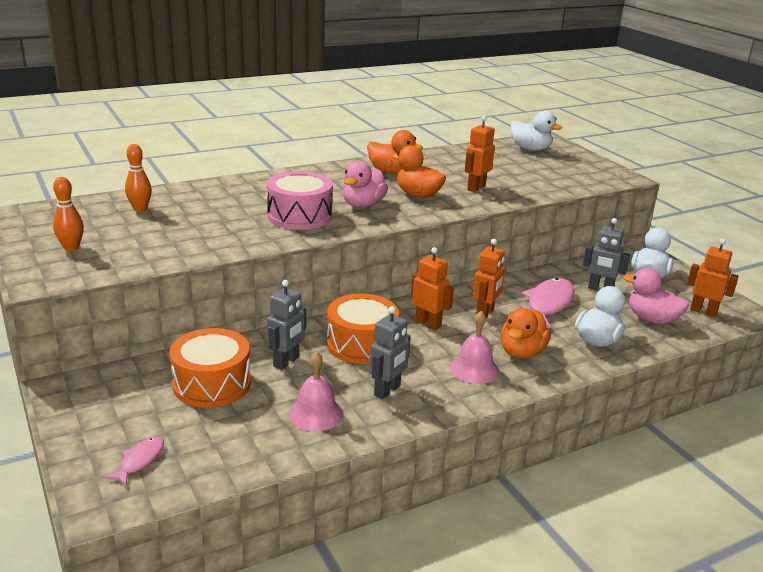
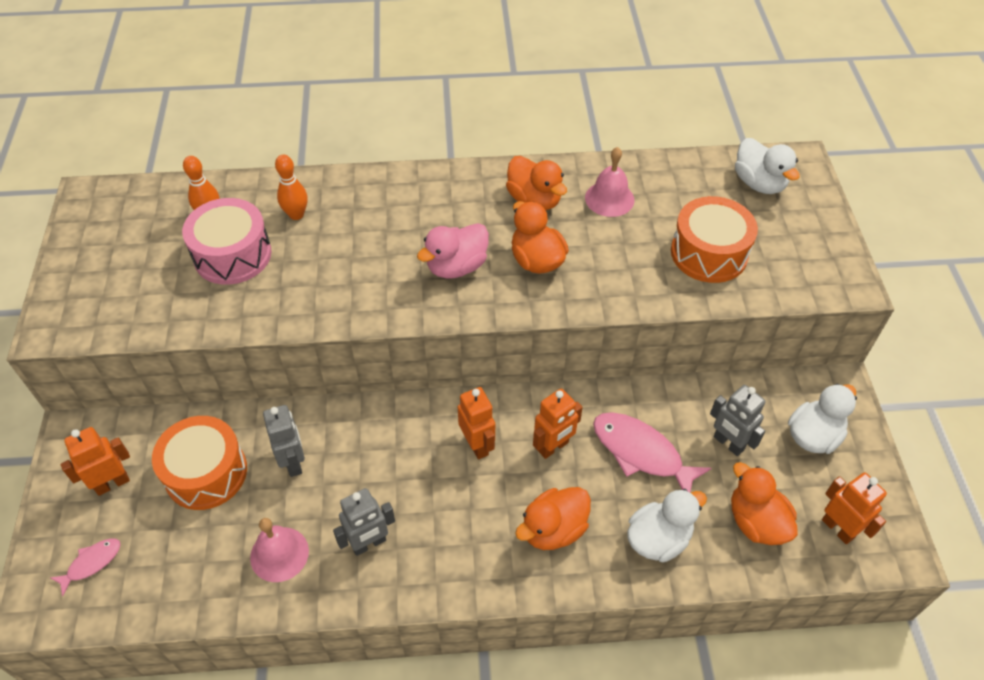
camera: 25 degrees right, 25 degrees up
orange bowling pin [53,177,84,251] -> orange bowling pin moved to [275,155,307,220]
pink drum [267,171,333,230] -> pink drum moved to [182,198,271,285]
grey robot [267,280,306,370] -> grey robot turned 75 degrees counterclockwise [263,405,305,477]
orange drum [327,293,399,364] -> orange drum moved to [671,196,758,283]
pink bell [450,311,499,384] -> pink bell moved to [585,147,635,217]
orange robot [465,116,495,192] -> orange robot moved to [61,427,130,496]
pink fish [522,278,575,328] -> pink fish turned 105 degrees counterclockwise [593,412,711,492]
pink duck [623,268,689,324] -> orange duck [731,462,798,545]

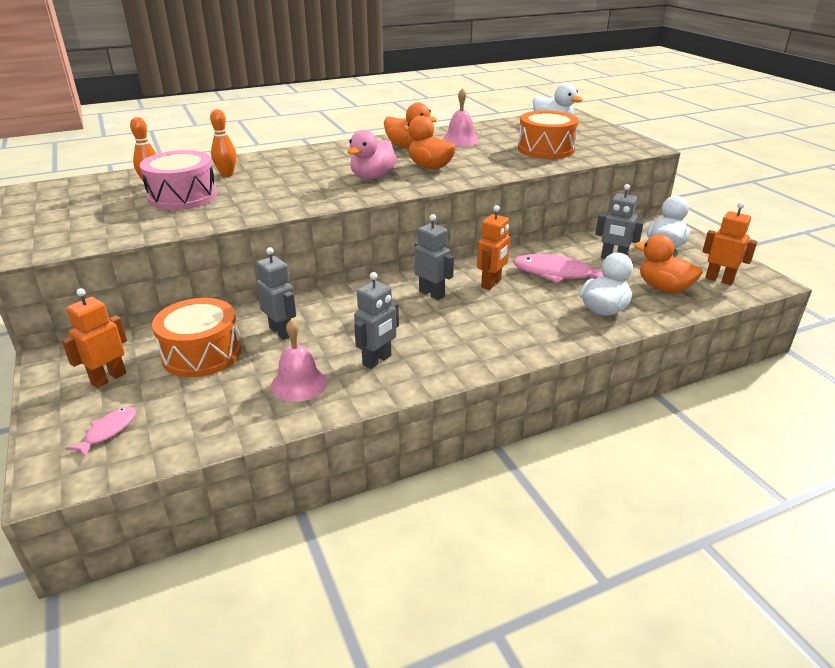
camera: 20 degrees left, 20 degrees down
orange robot [458,387,495,459] -> grey robot [414,214,454,300]
orange duck [515,487,591,550] -> none

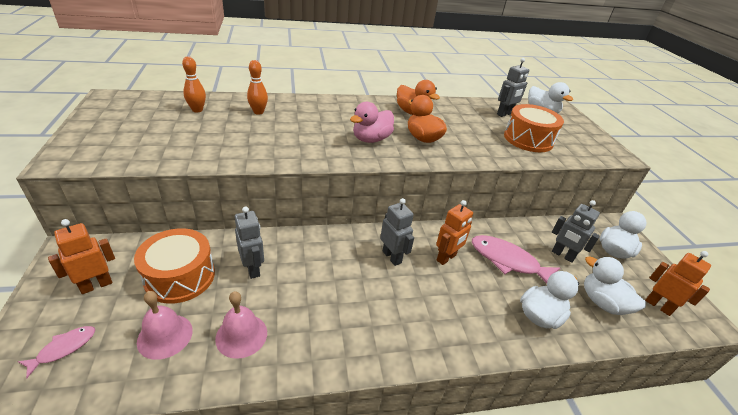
camera: 10 degrees right, 5 degrees up
pink drum [140,150,217,210] -> none
grey robot [354,272,399,369] -> grey robot moved to [497,58,529,117]
pink bell [443,88,479,146] -> pink bell moved to [137,291,193,360]
orange duck [634,235,703,293] -> white duck [584,257,646,315]

